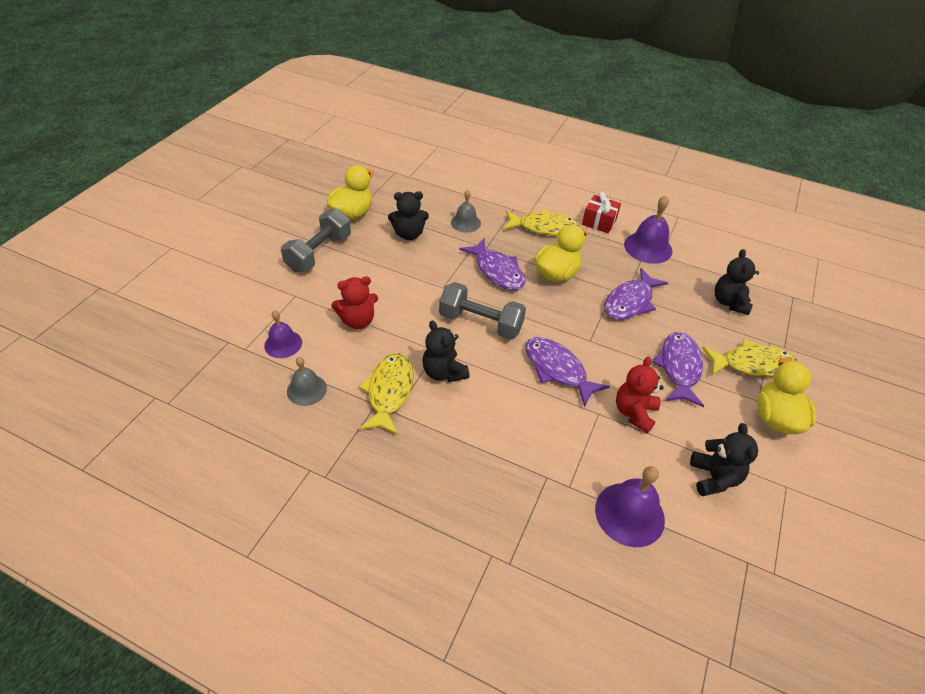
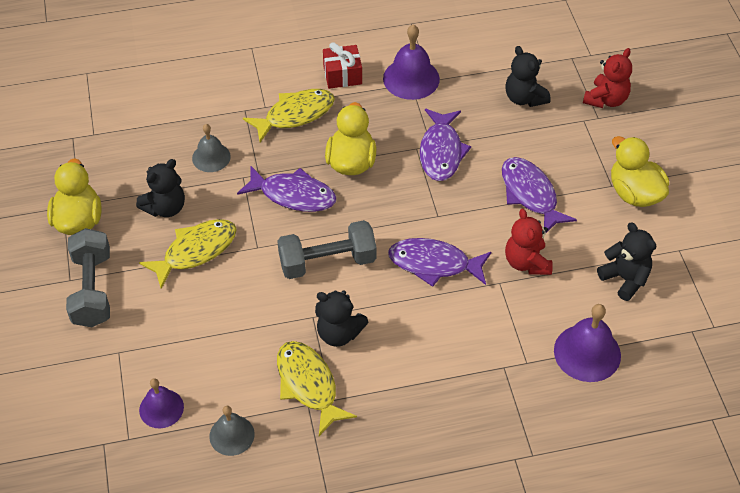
camera: 35 degrees left, 5 degrees up
red teddy bear [331,276,378,329] -> red teddy bear moved to [583,48,632,108]
yellow fish [702,339,798,377] -> yellow fish moved to [139,219,237,289]

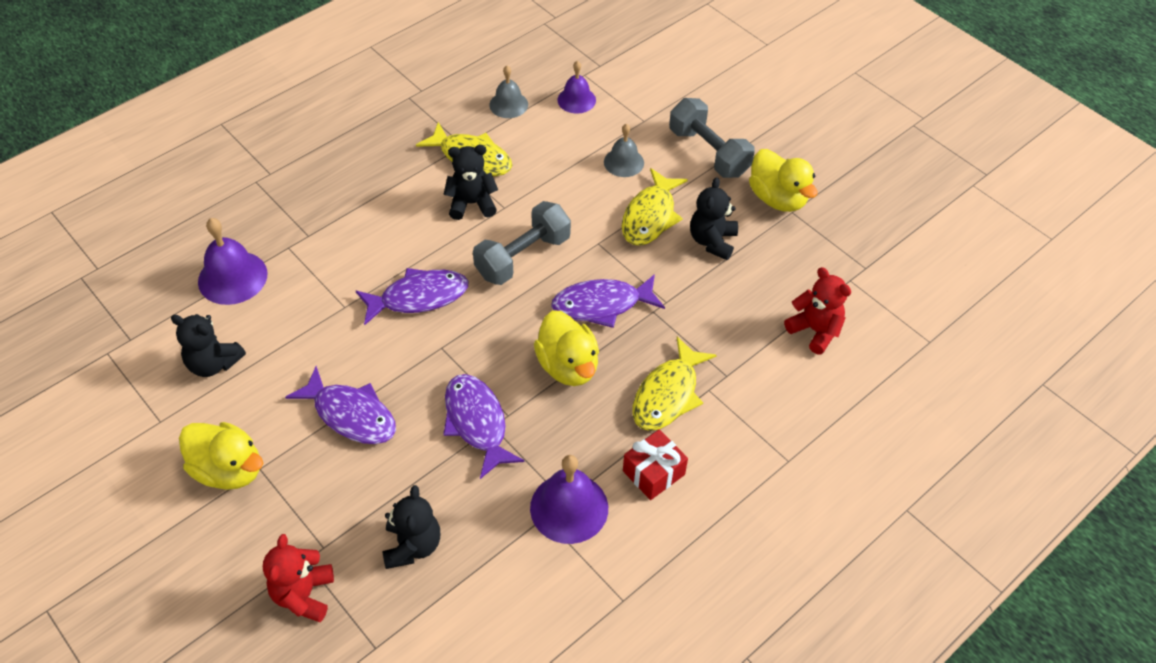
camera: 150 degrees right, 0 degrees up
grey bell [192,124,231,172] -> grey bell moved to [604,124,644,177]
black teddy bear [505,46,551,107] -> black teddy bear turned 60 degrees clockwise [382,485,440,569]
red teddy bear [505,209,553,275] -> red teddy bear moved to [784,267,851,354]

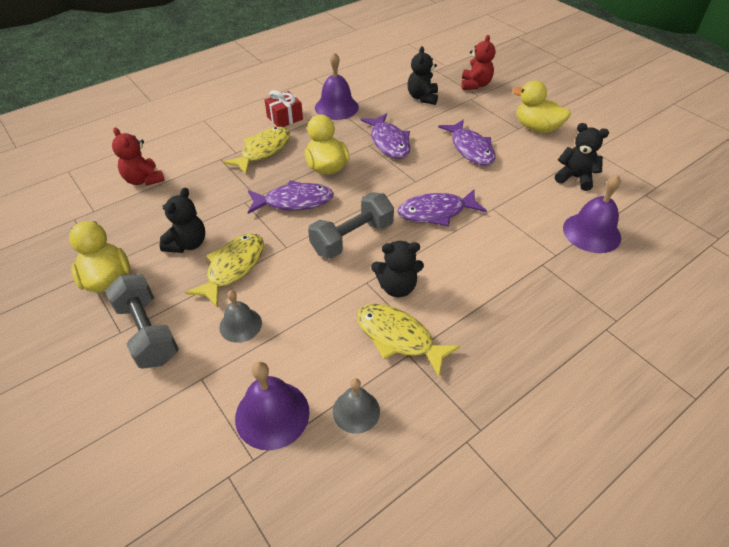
camera: 175 degrees left, 5 degrees down
purple fish [285,366,396,444] -> purple fish turned 150 degrees counterclockwise [438,119,496,166]
purple bell [557,61,596,114] -> purple bell [235,362,310,450], size x1.55

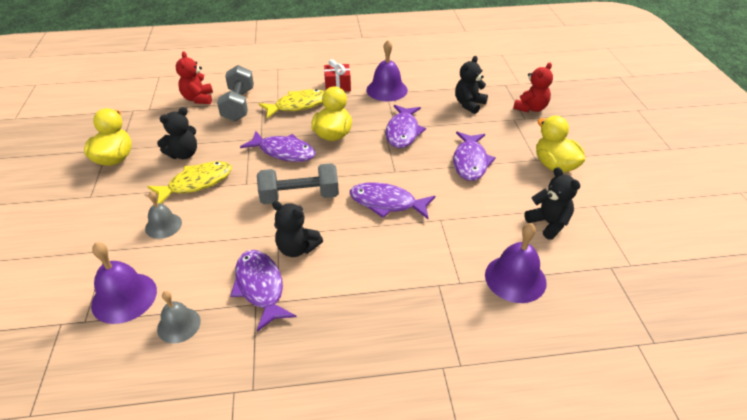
camera: 30 degrees right, 5 degrees down
grey dumbbell [105,274,179,369] -> grey dumbbell moved to [217,65,254,122]
yellow fish [357,304,460,377] -> purple fish [230,250,297,332]

